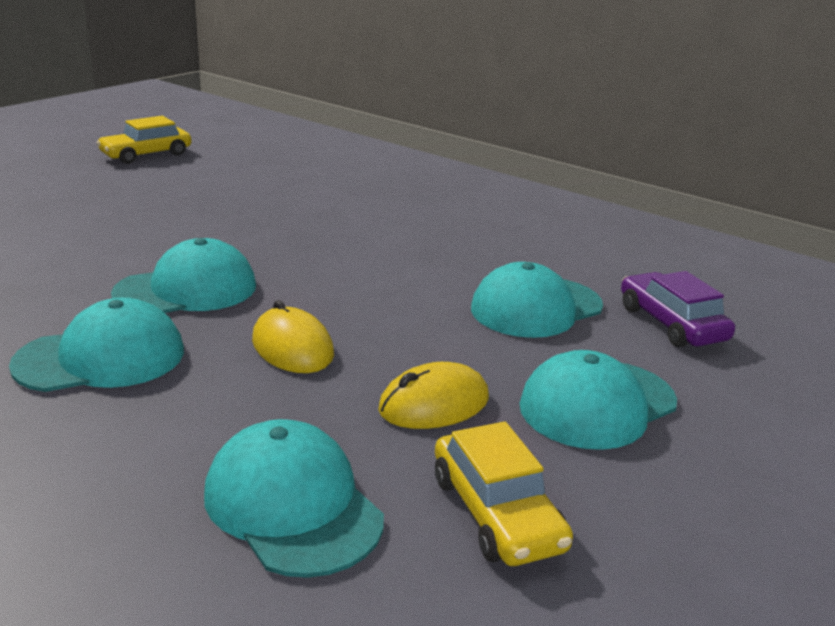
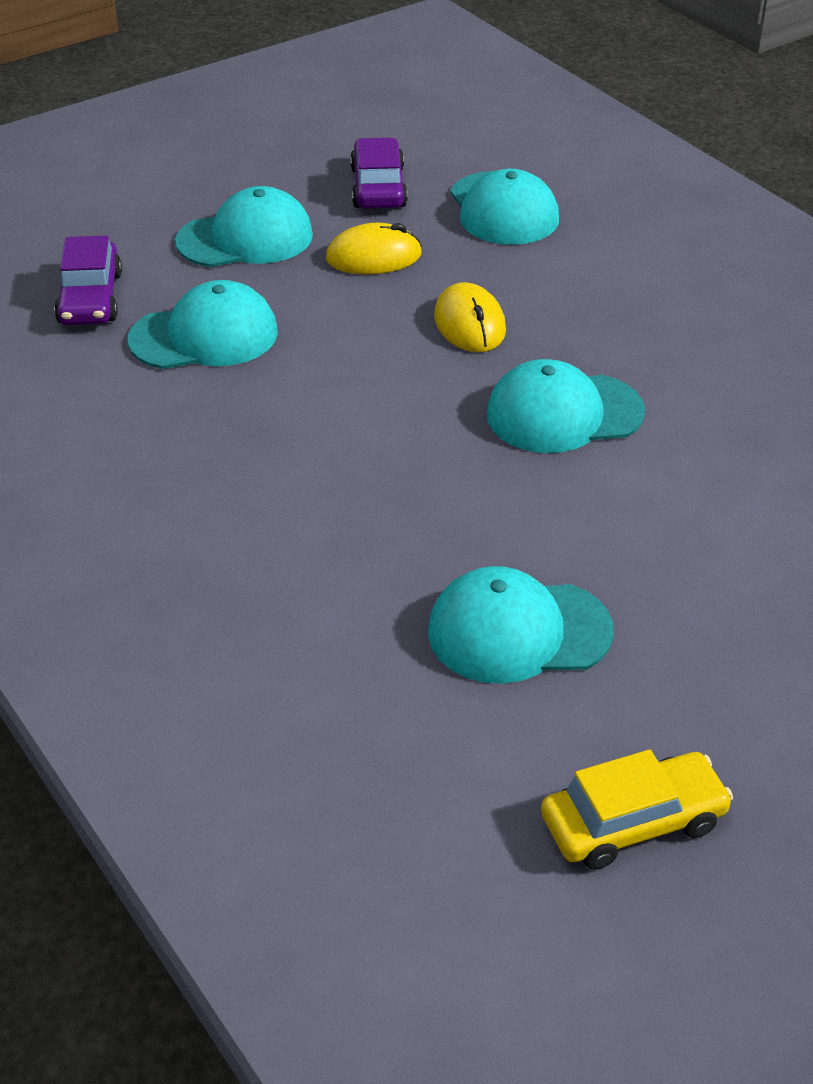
camera: 160 degrees left, 15 degrees up
turquoise cap [9,298,184,392] -> turquoise cap moved to [428,566,614,684]
yellow car [435,421,573,566] -> purple car [350,137,408,209]

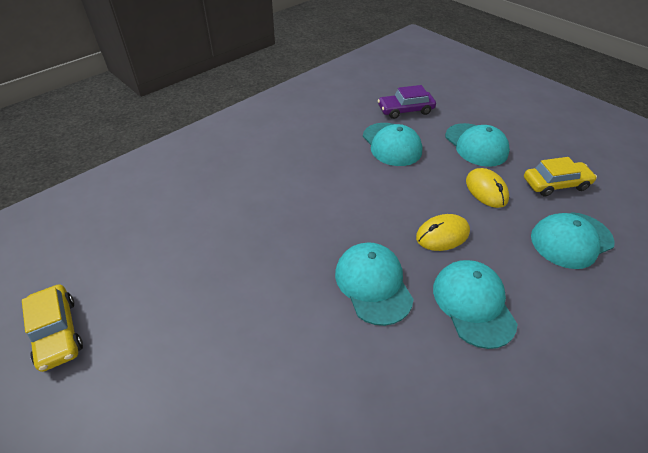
camera: 80 degrees right, 5 degrees up
purple car [350,137,408,209] -> yellow car [524,157,597,196]
turquoise cap [428,566,614,684] -> turquoise cap moved to [433,260,518,349]

